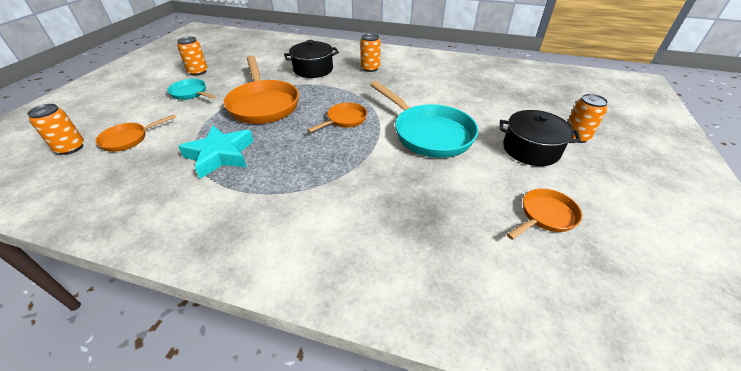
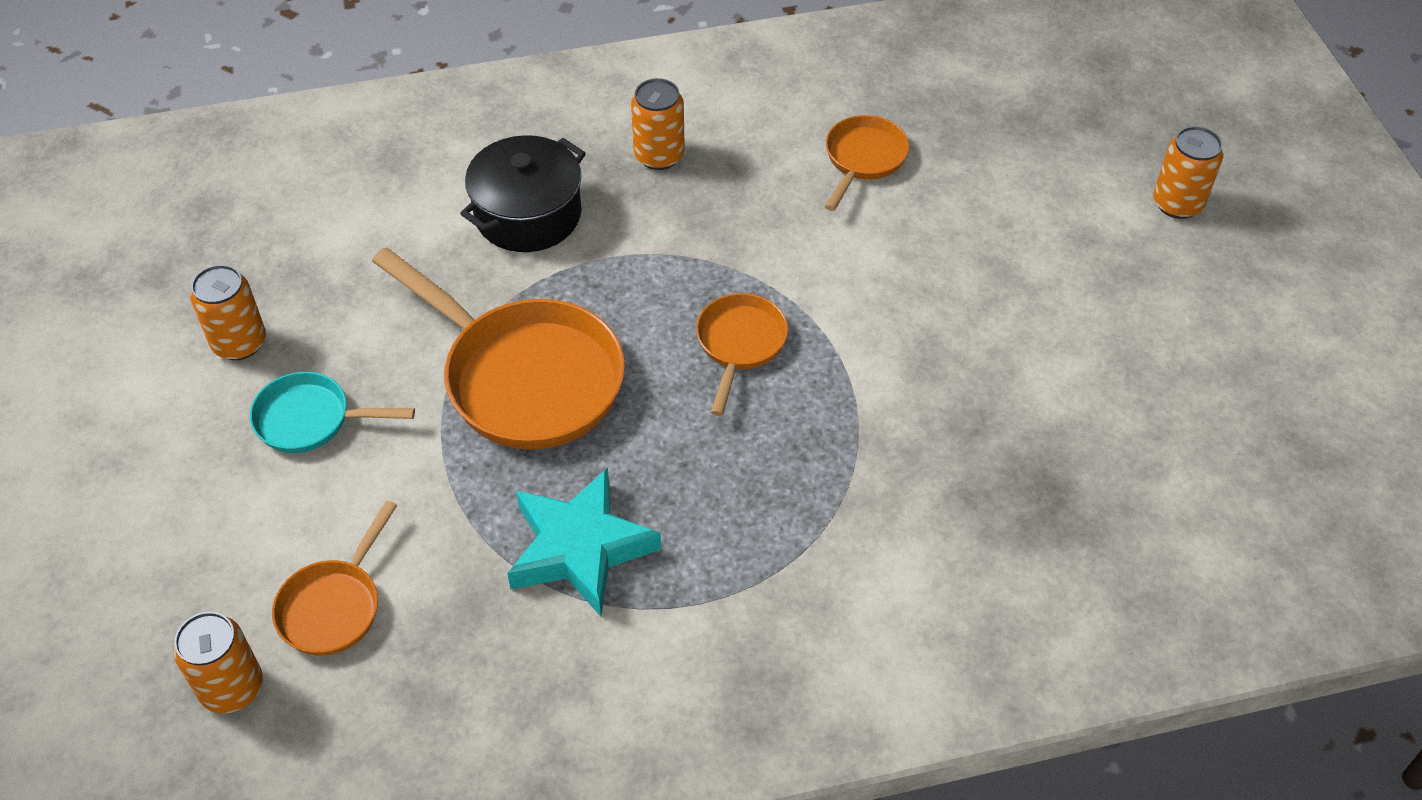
camera: 30 degrees left, 10 degrees up
turquoise pan [370,81,479,158] -> none
black pot [500,110,581,166] -> none
orange pan [507,188,582,240] -> orange pan moved to [825,115,909,211]

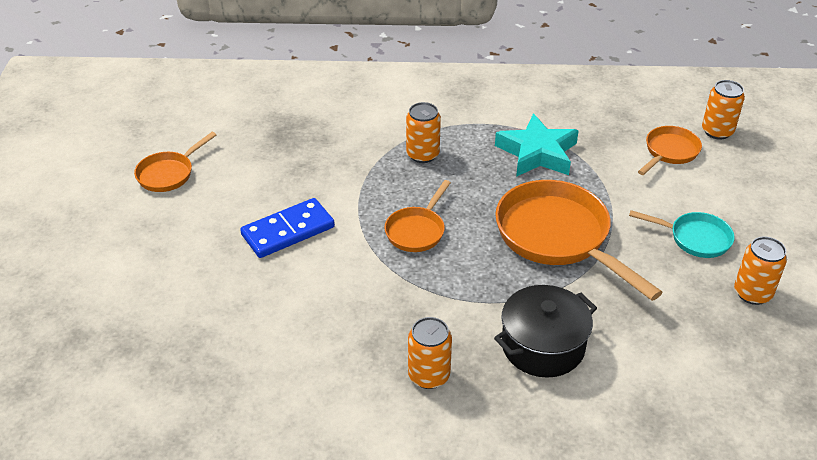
camera: 165 degrees left, 10 degrees down
orange pan [825,115,909,211] -> orange pan moved to [134,132,216,192]
orange can [1153,126,1223,219] -> orange can moved to [406,102,441,163]
none -> blue domino [240,198,335,258]

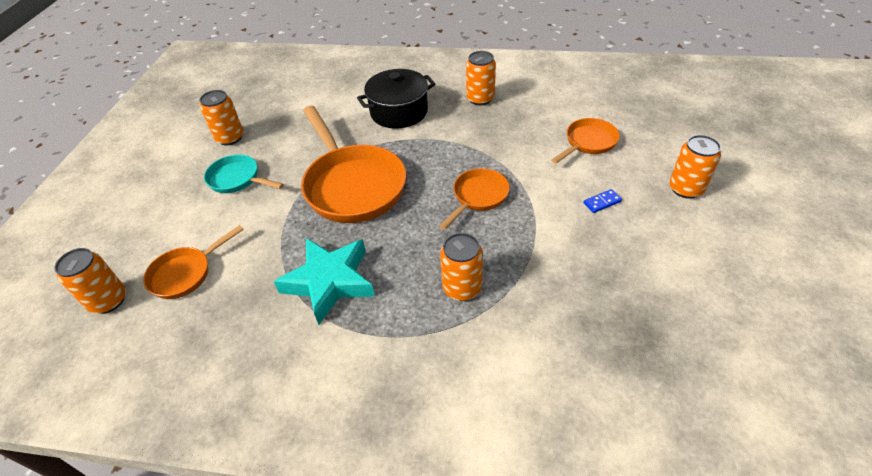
camera: 170 degrees left, 5 degrees up
orange pan [134,132,216,192] -> orange pan moved to [551,118,620,164]
blue domino [240,198,335,258] -> blue domino [584,189,622,213], size x0.42
none -> orange can [669,135,721,199]

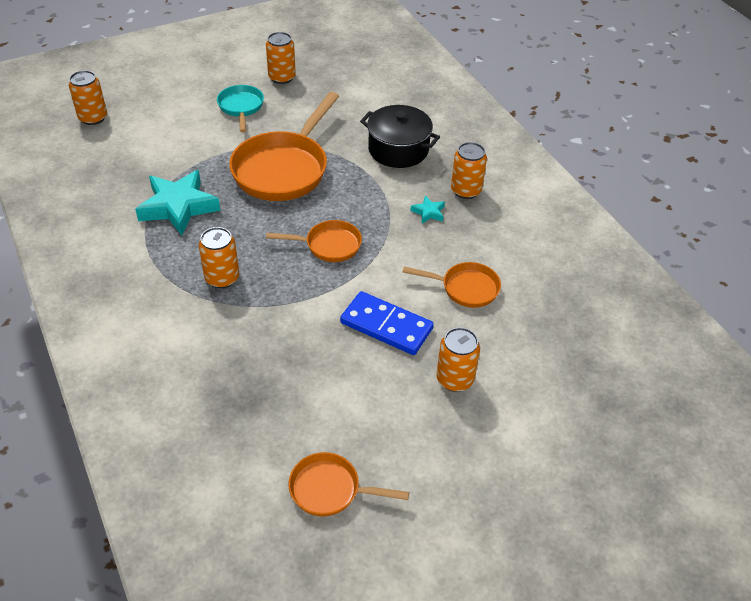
camera: 50 degrees right, 0 degrees up
orange pan [143,225,244,299] -> orange pan moved to [289,452,409,517]
blue domino [584,189,622,213] -> blue domino [340,291,434,355], size x2.37
none -> turquoise star [411,196,445,224]

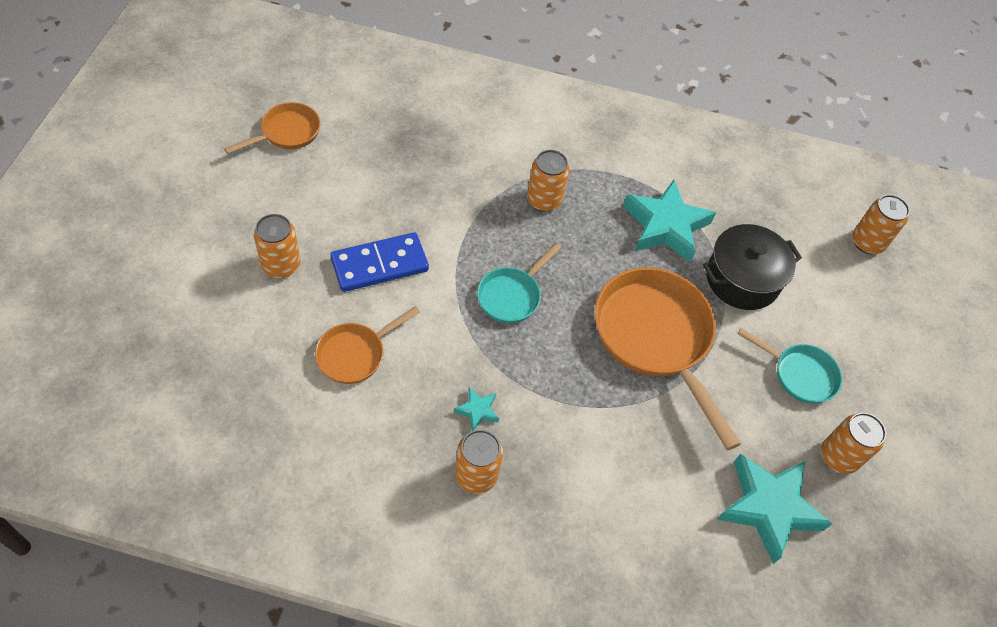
camera: 125 degrees right, 10 degrees up
orange pan [266,220,362,262] -> turquoise pan [477,243,562,323]
black pot [360,105,440,168] -> black pot moved to [703,224,802,310]
none -> turquoise star [717,454,832,564]

